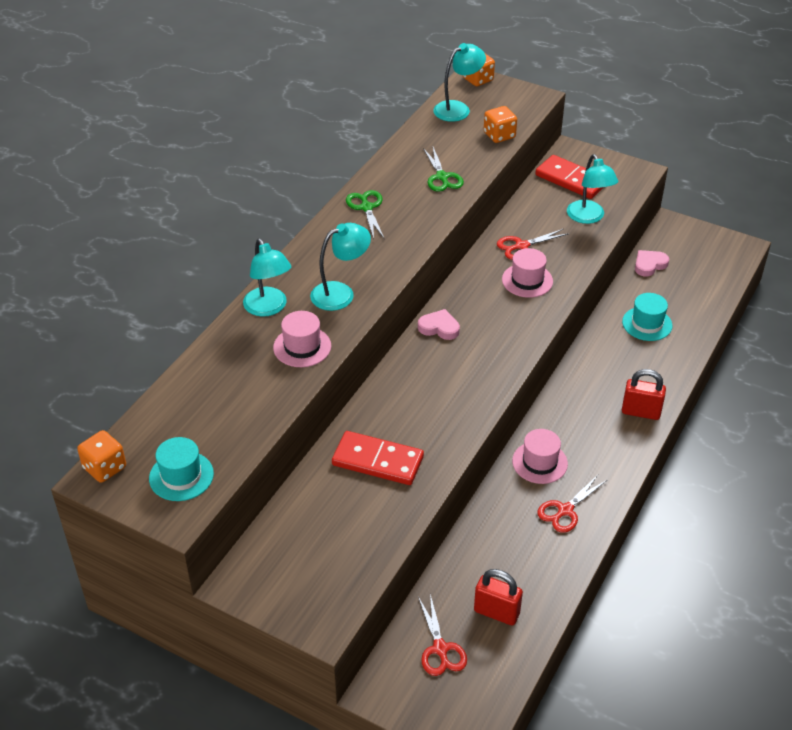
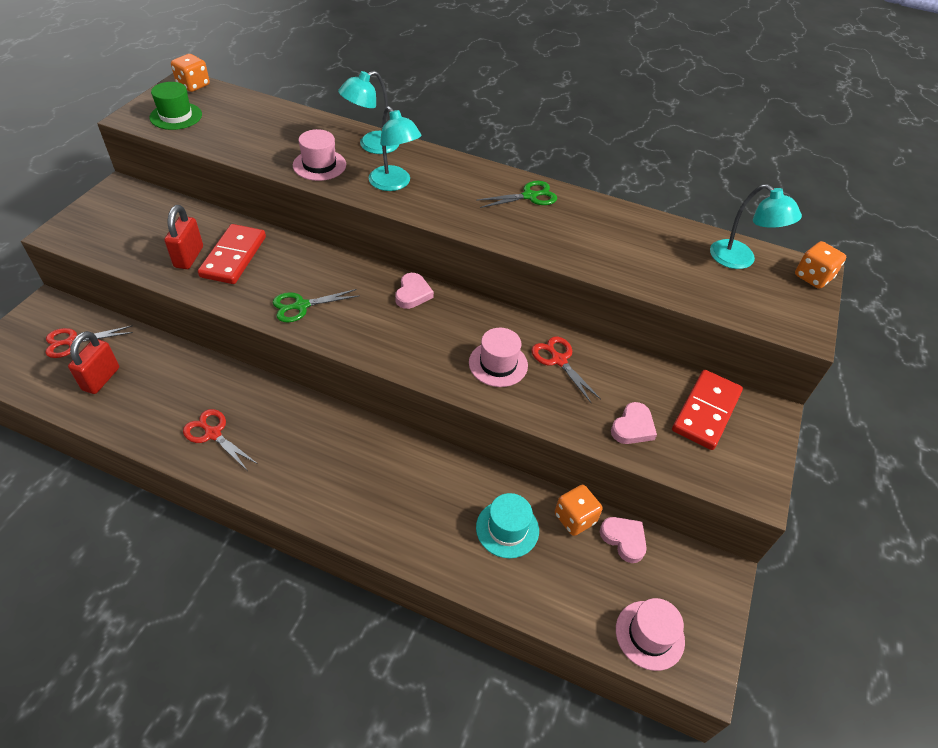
camera: 80 degrees right, 5 degrees up
turquoise hat [149,437,214,501] -> green hat [149,82,202,130]
green scissors [423,147,464,192] -> green scissors moved to [272,289,359,323]
orange dice [484,106,517,143] -> orange dice moved to [555,485,603,536]
pink hat [512,429,568,484] -> pink hat moved to [616,598,685,671]
turquoise lamp [567,154,618,224] -> pink heart [611,402,657,444]
red padlock [622,369,666,420] -> red padlock moved to [164,205,203,269]

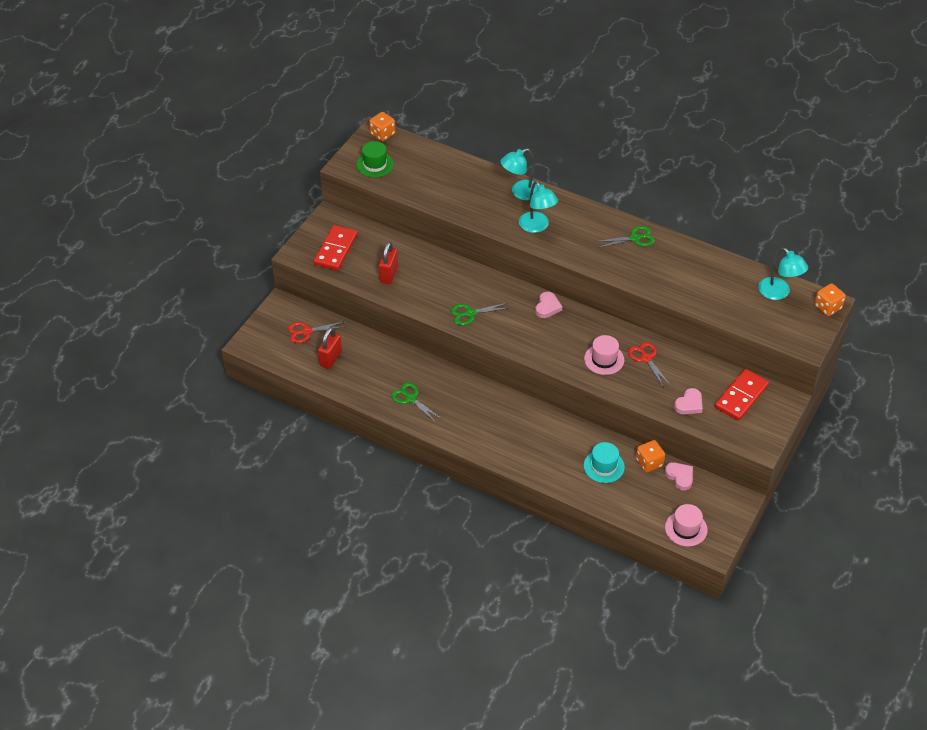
camera: 10 degrees right, 0 degrees up
red scissors [183,409,258,471] -> green scissors [391,383,442,423]
red domino [198,224,266,284] -> red domino moved to [314,225,358,270]
pink hat [293,129,346,181] -> none

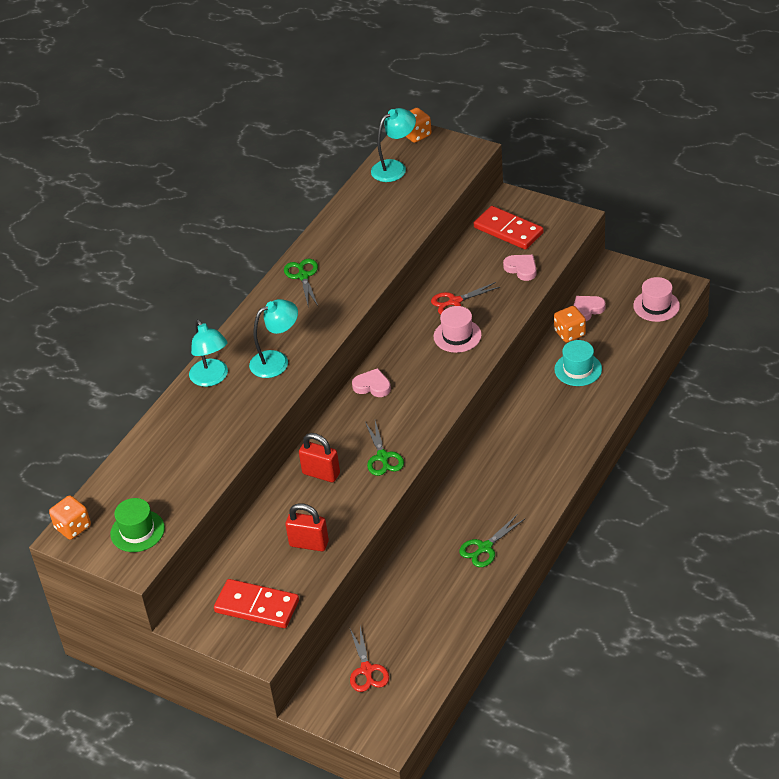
camera: 85 degrees left, 5 degrees down
red padlock [318,327,342,369] -> red padlock moved to [299,433,340,482]

